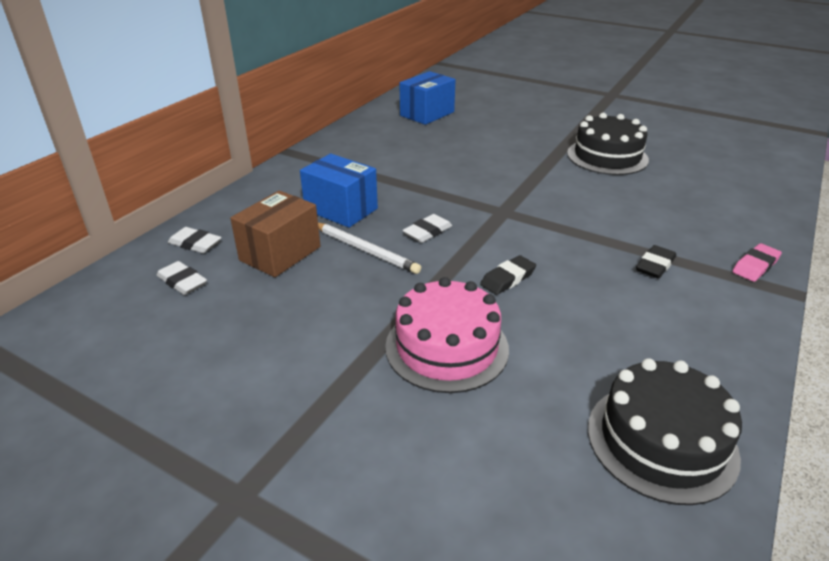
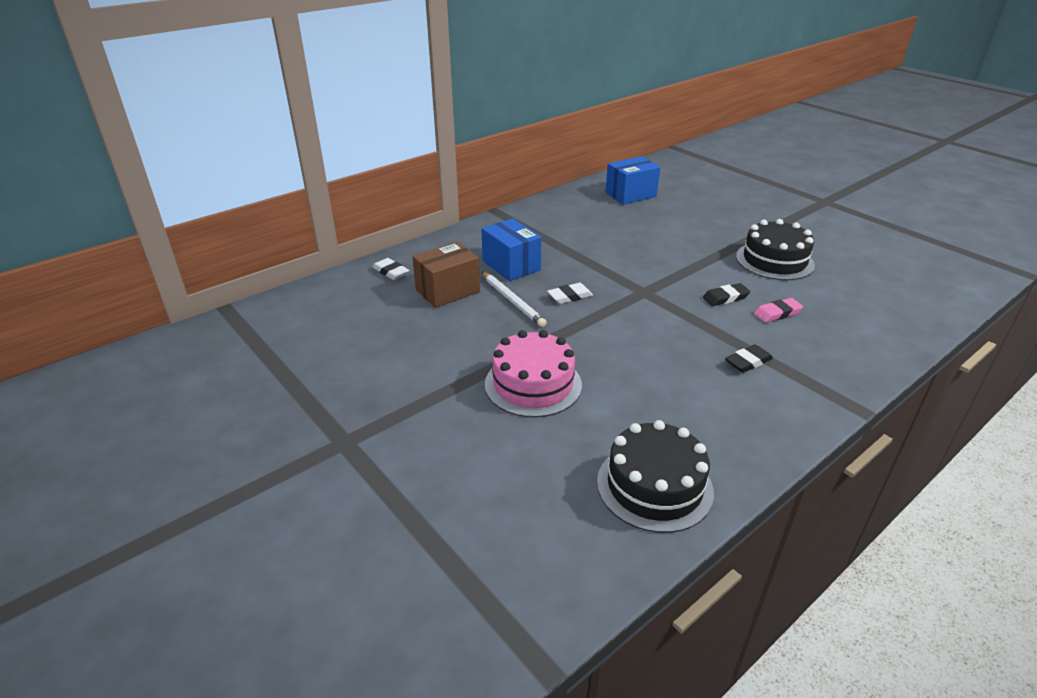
camera: 20 degrees right, 0 degrees up
white eraser [157,261,207,295] -> none
black eraser [480,255,536,295] -> black eraser moved to [703,283,751,306]
pink eraser [732,243,782,282] -> pink eraser moved to [754,298,803,323]

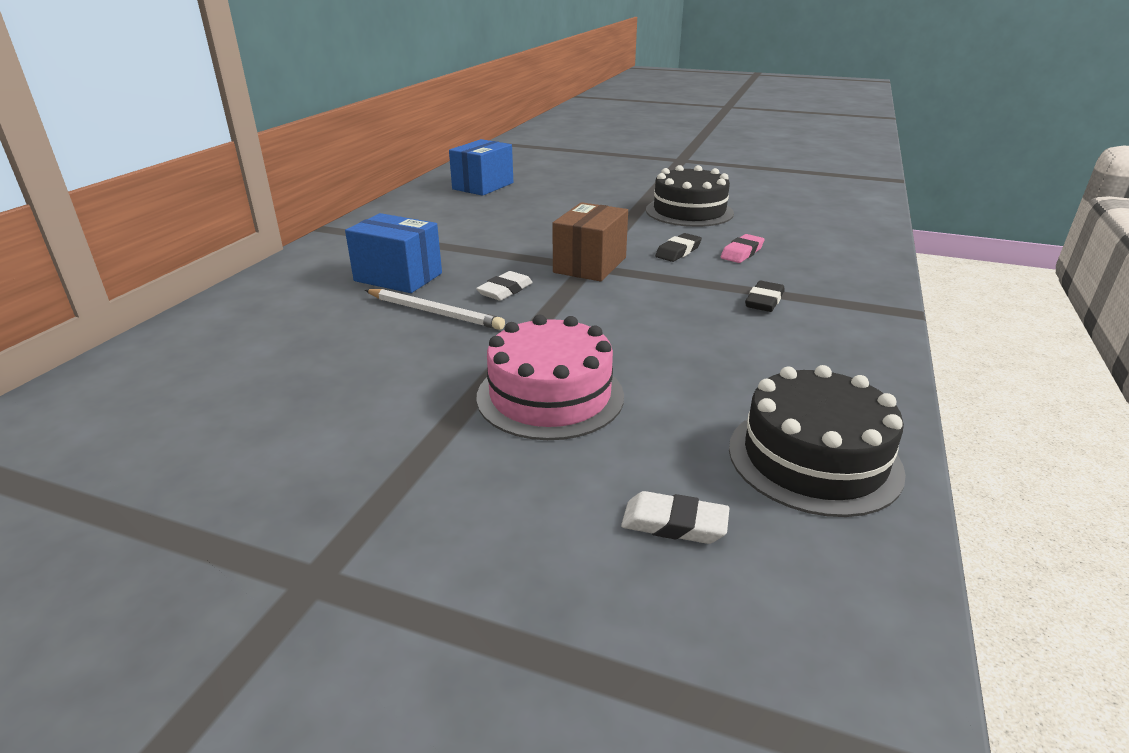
camera: 30 degrees left, 5 degrees down
white eraser [373,258,410,280] -> white eraser moved to [621,491,730,544]
brown box [412,242,480,308] -> brown box moved to [552,202,628,282]

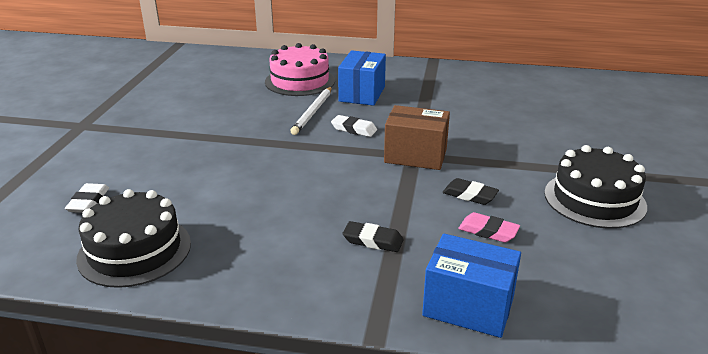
camera: 80 degrees right, 0 degrees up
blue box [449,139,513,196] -> blue box moved to [422,234,521,338]
pink cake [476,315,624,440] -> pink cake moved to [265,43,335,96]

